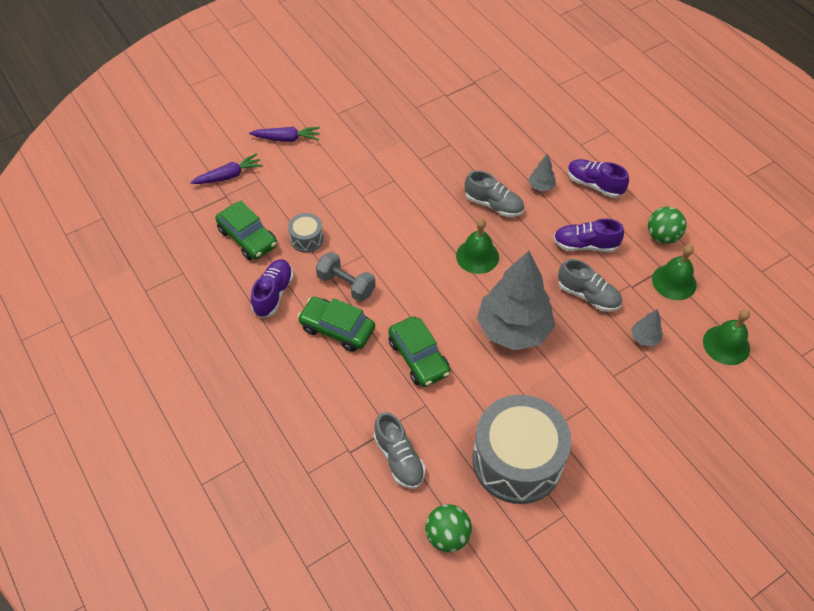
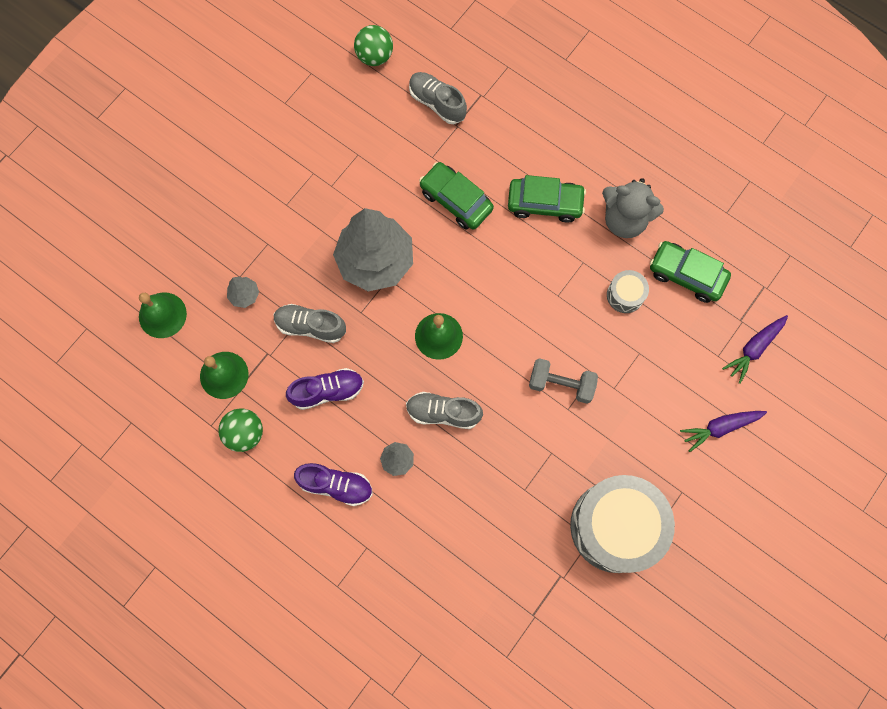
camera: 160 degrees right, 20 degrees up
purple shoe [251,260,294,318] -> grey teddy bear [602,178,664,238]
grey dumbbell [316,252,376,302] -> grey dumbbell moved to [529,358,598,404]
grey drum [473,395,571,504] -> grey drum moved to [570,475,675,573]

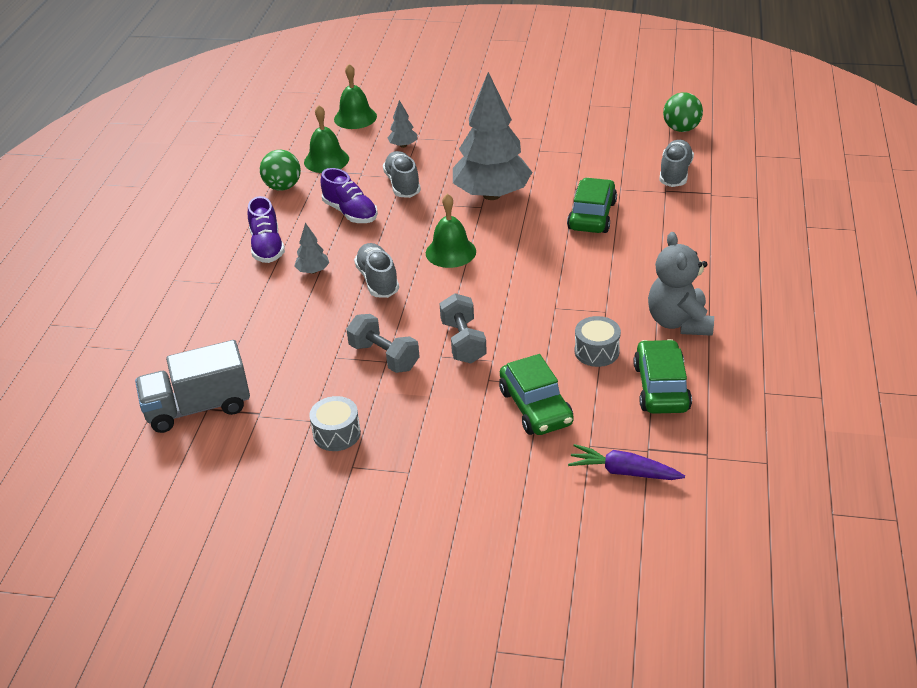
camera: 65 degrees right, 35 degrees down
green car [508,175,586,223] -> green car moved to [499,354,573,435]
grey drum [570,475,675,573] -> grey drum [309,396,361,451], size x0.44
purple carrot [680,411,767,452] -> none
none -> grey truck [135,340,250,433]
none -> grey dumbbell [346,314,420,373]

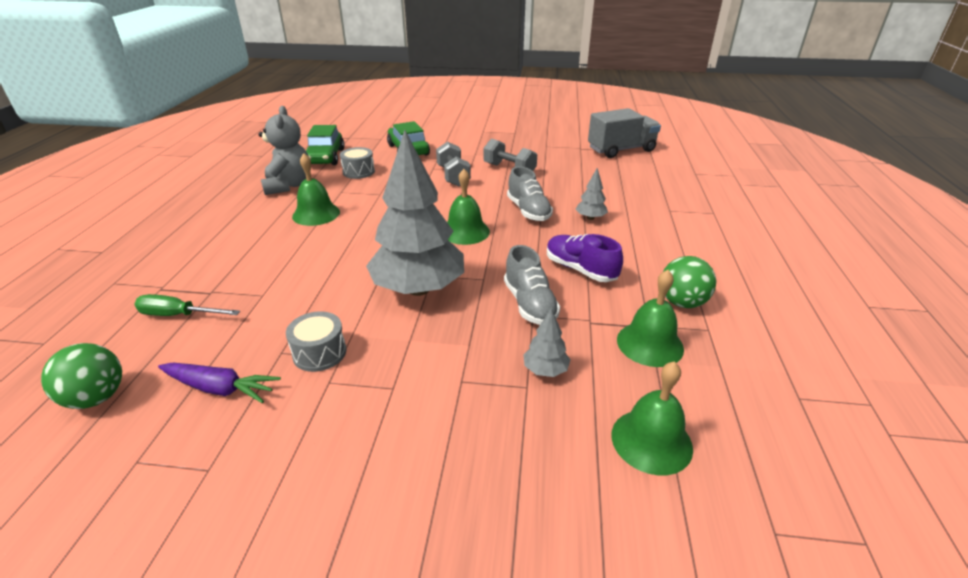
camera: 175 degrees right, 5 degrees down
purple shoe [248,196,285,263] -> none
grey drum [309,396,361,451] -> grey drum moved to [286,311,346,372]
green car [567,178,617,233] -> none
purple carrot [568,444,685,480] -> purple carrot moved to [158,363,281,403]
grey shoe [659,140,694,187] -> green screwdriver [134,294,240,316]
none -> green bell [292,153,340,226]

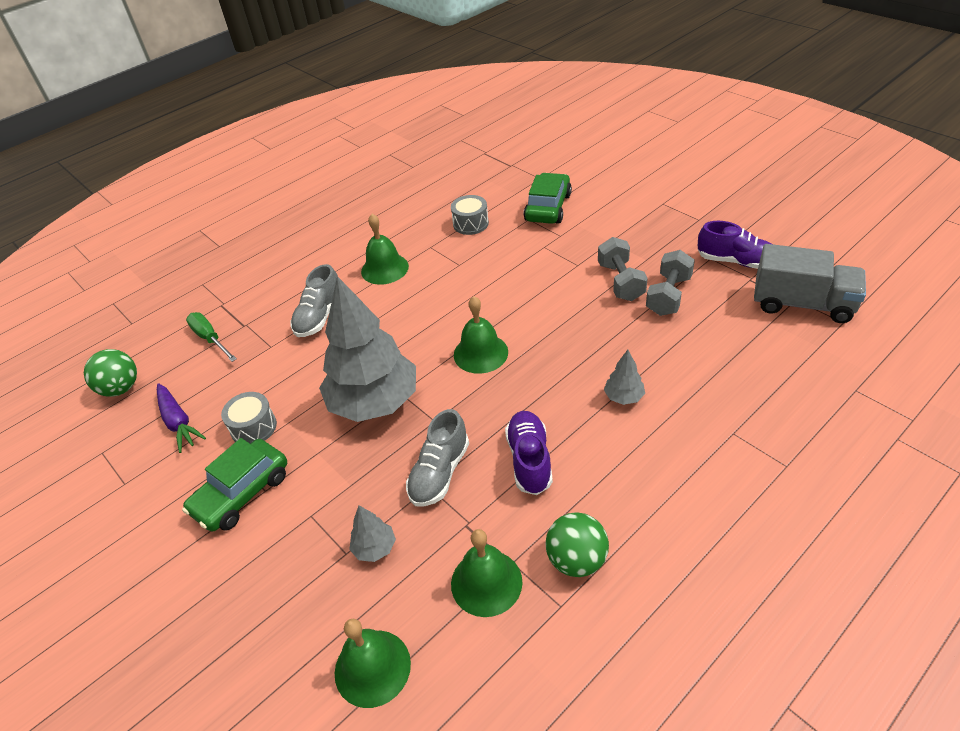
camera: 45 degrees right, 10 degrees up
grey teddy bear [258,106,309,195] -> none
green car [306,125,345,165] -> green car moved to [182,438,287,532]
grey dumbbell [436,141,471,187] -> grey dumbbell moved to [646,250,695,316]
grey shoe [507,166,553,221] -> grey shoe moved to [290,264,338,337]
none -> purple shoe [698,221,771,269]

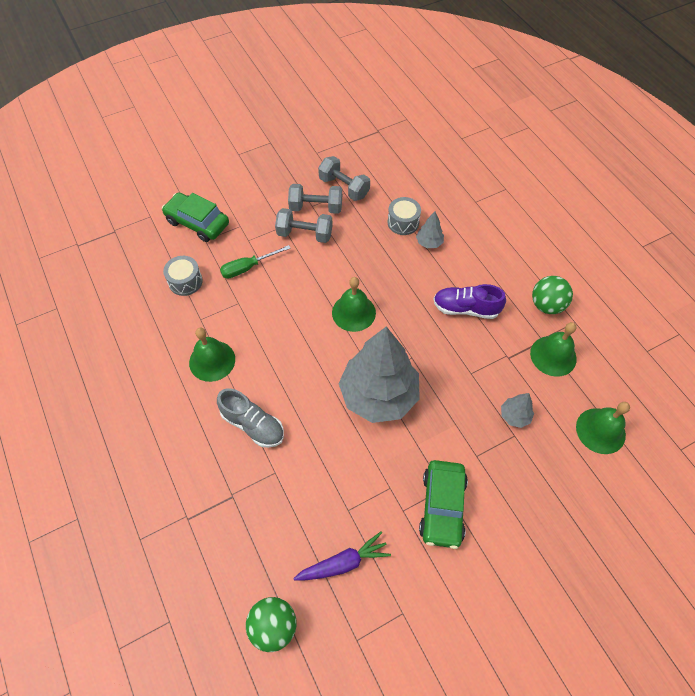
camera: 80 degrees left, 15 degrees up
green car [182,438,287,532] -> green car turned 45 degrees clockwise [419,460,468,549]
green screwdriver [186,312,237,362] -> green screwdriver moved to [220,245,291,279]
grey drum [221,392,277,444] -> grey drum moved to [387,197,421,235]
grey shoe [406,409,469,507] -> none
purple shoe [698,221,771,269] -> none
grey truck [754,244,866,323] -> none
none -> grey dumbbell [275,208,333,243]

